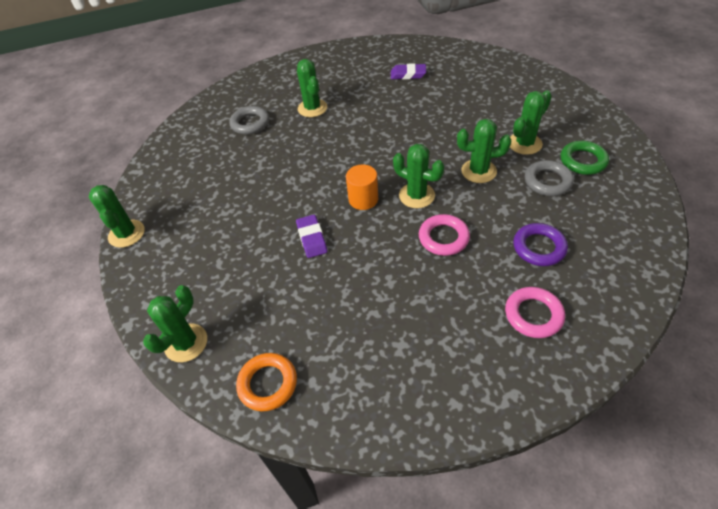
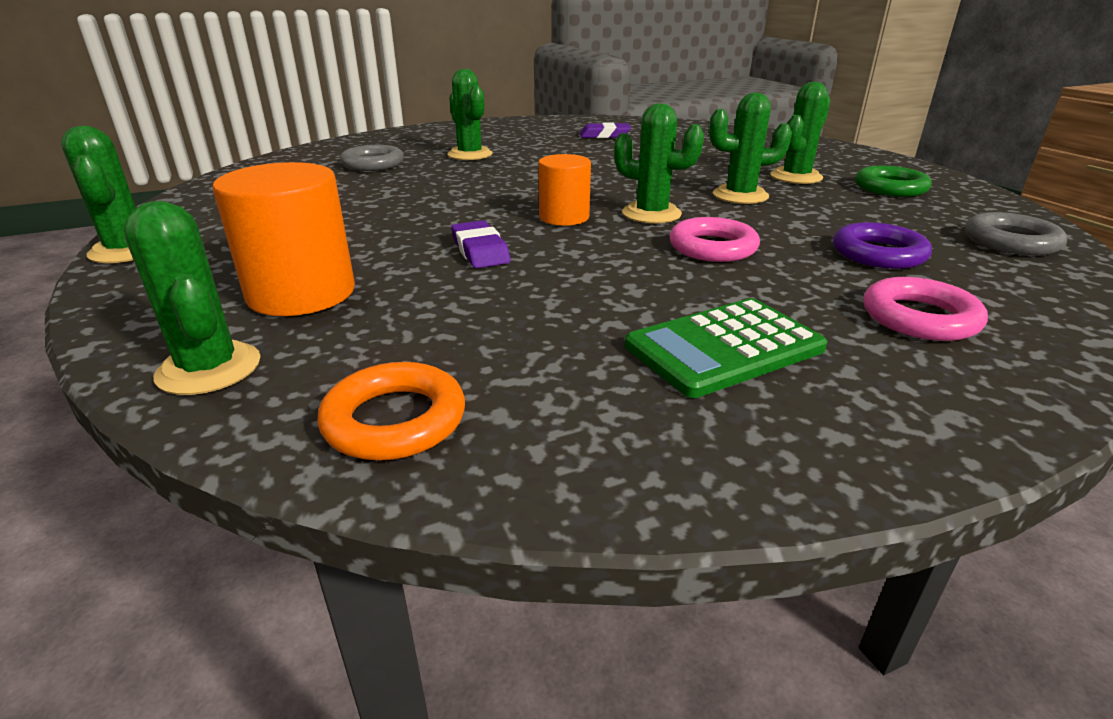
camera: 10 degrees left, 20 degrees down
green cactus [143,285,207,362] -> green cactus turned 60 degrees counterclockwise [124,201,260,395]
grey ring [525,160,574,196] -> grey ring moved to [965,212,1067,256]
none -> orange cylinder [212,162,355,316]
none -> green calculator [625,298,828,398]

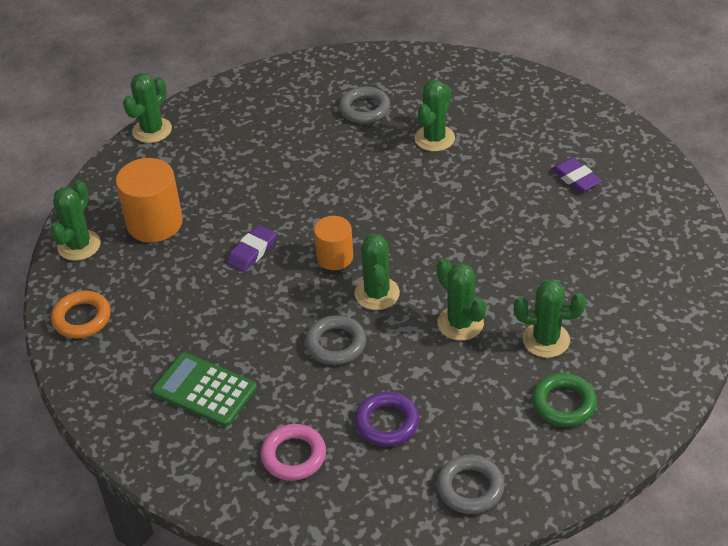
camera: 60 degrees right, 15 degrees up
pink ring [670,217,760,262] -> grey ring [305,315,366,365]

